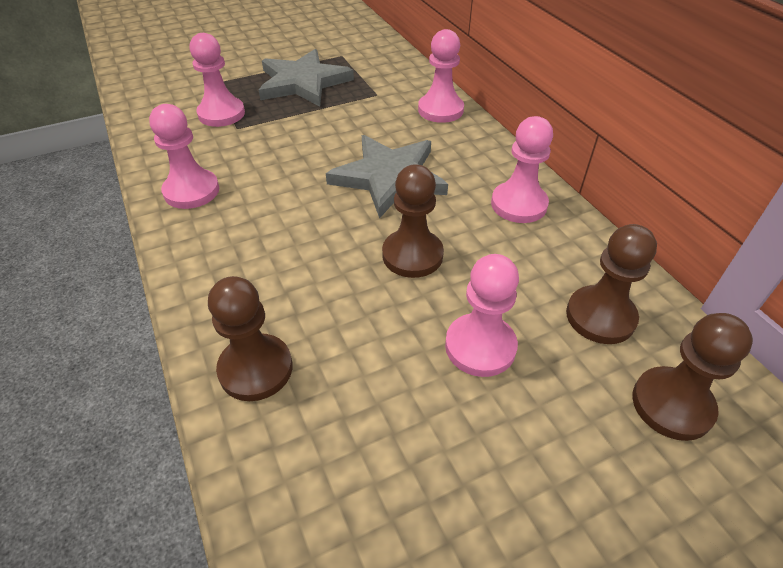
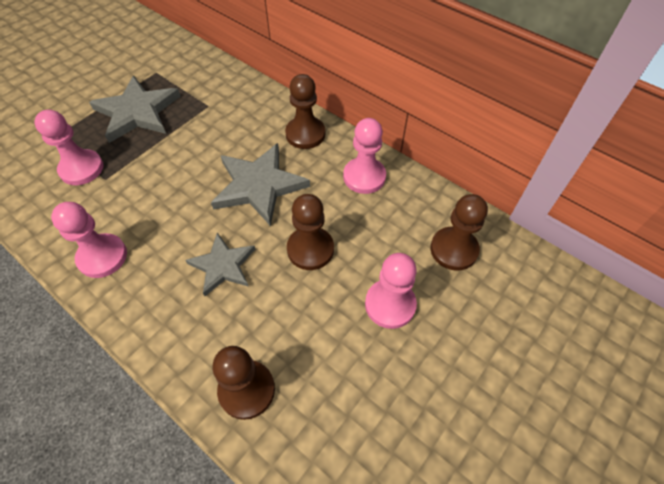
camera: 25 degrees left, 10 degrees up
pink pawn [418,29,464,123] -> none
brown pawn [632,313,753,441] -> brown pawn moved to [285,74,325,149]
none -> grey star [185,233,255,296]

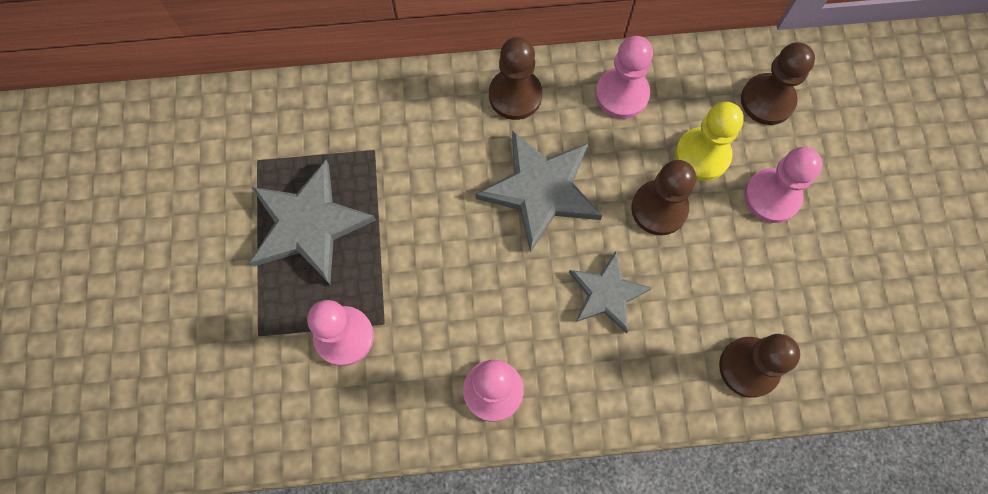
camera: 45 degrees left, 15 degrees up
none -> yellow pawn [675,102,744,181]

